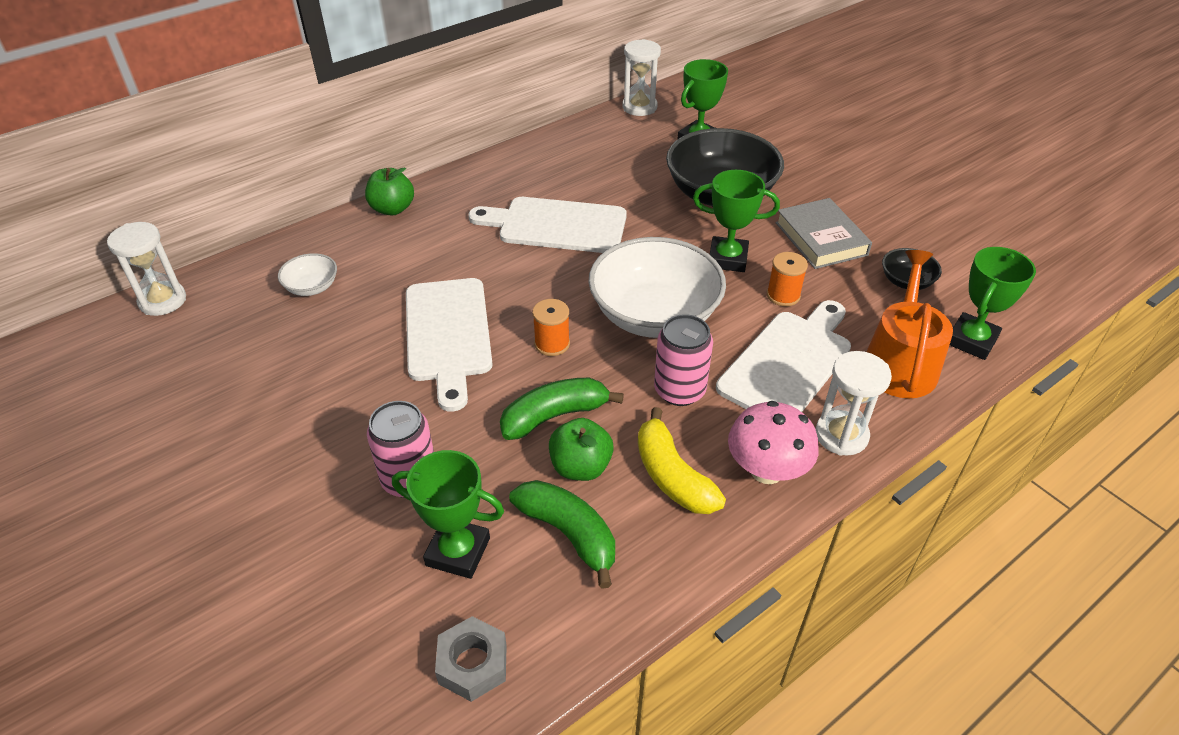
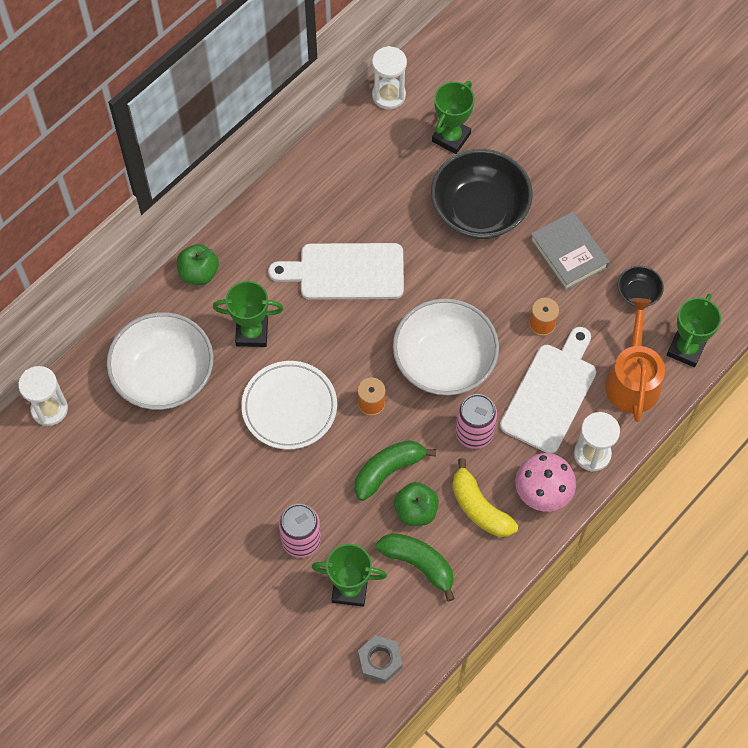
camera: 10 degrees left, 20 degrees up
white bowl [278,253,337,296] -> white bowl [107,312,214,410], size x2.24
white cutting board [406,278,492,411] -> white plate [241,361,337,450]
green trophy [693,170,780,272] -> green trophy moved to [213,281,283,347]

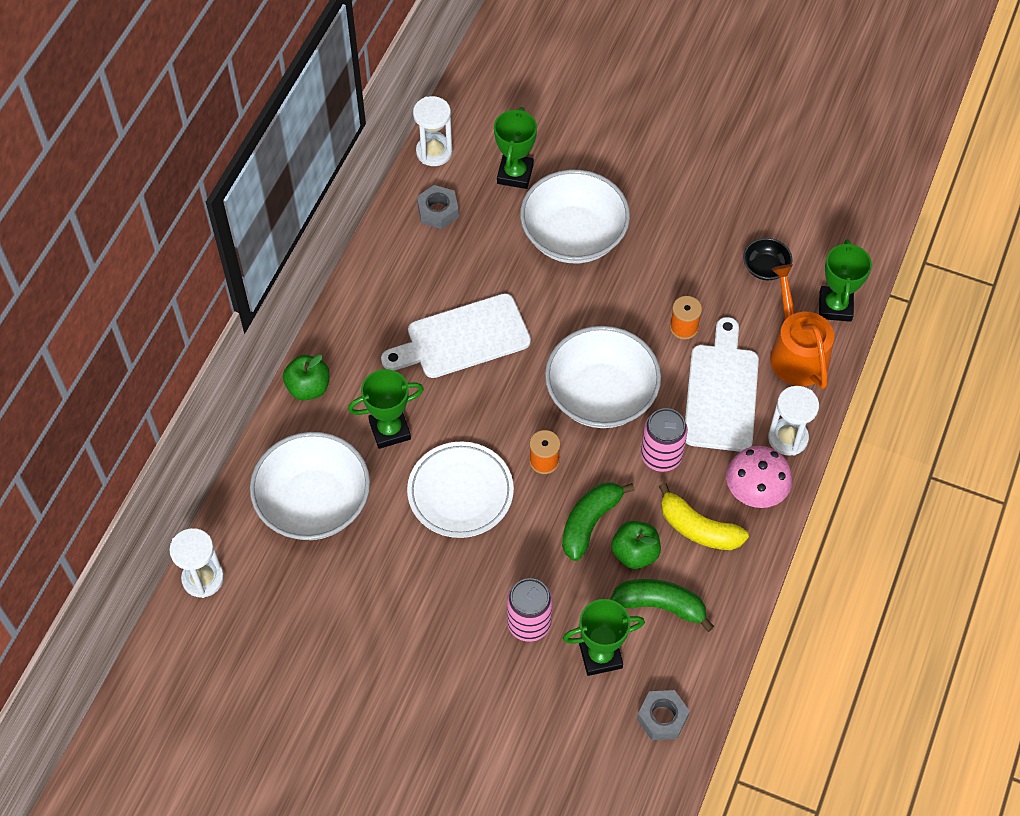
camera: 20 degrees left, 5 degrees down
black bowl [431,149,533,239] -> white bowl [520,170,630,263]
grey book [530,212,610,291] -> none
none -> grey nut [417,185,459,229]

